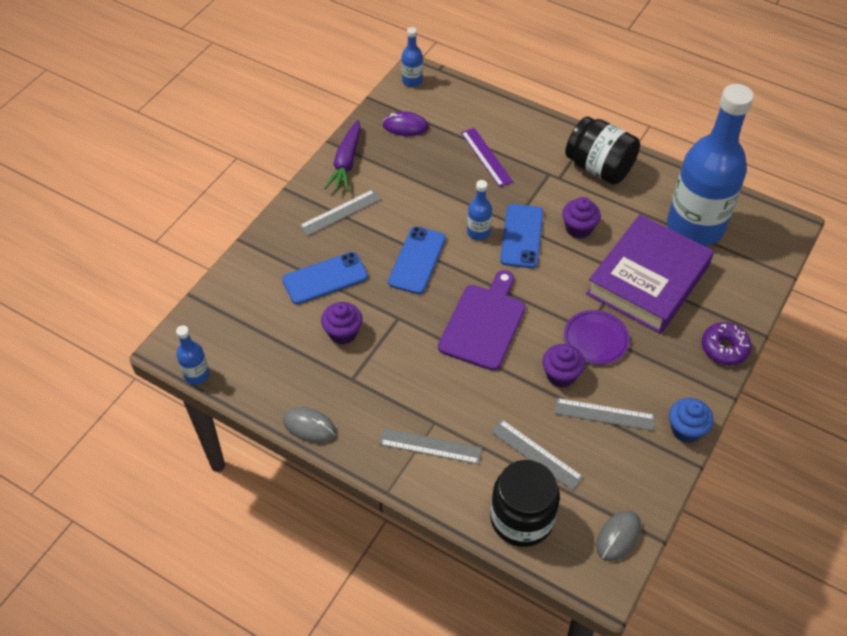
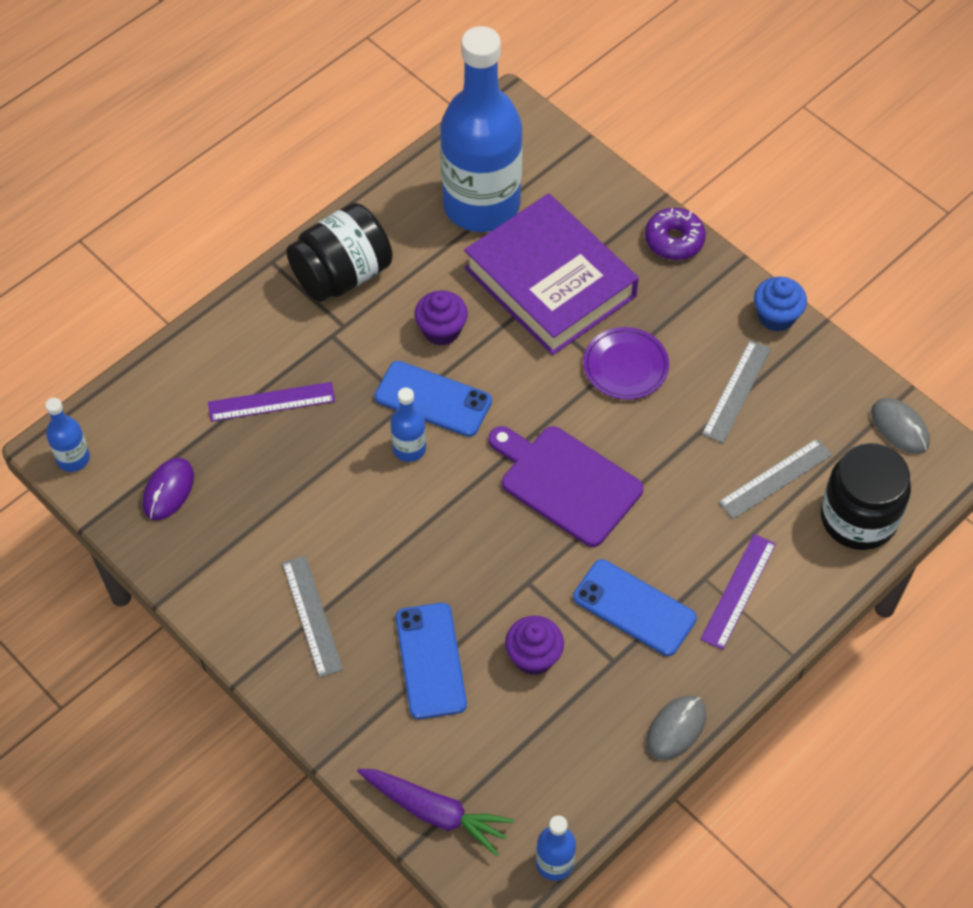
camera: 75 degrees left, 5 degrees up
purple carrot [324,120,361,192] -> purple carrot moved to [357,768,514,856]
grey ruler [379,428,482,464] -> purple ruler [700,534,776,650]
blue phone [388,226,446,294] -> blue phone moved to [573,559,697,656]
purple cupcake [542,344,585,388] -> none

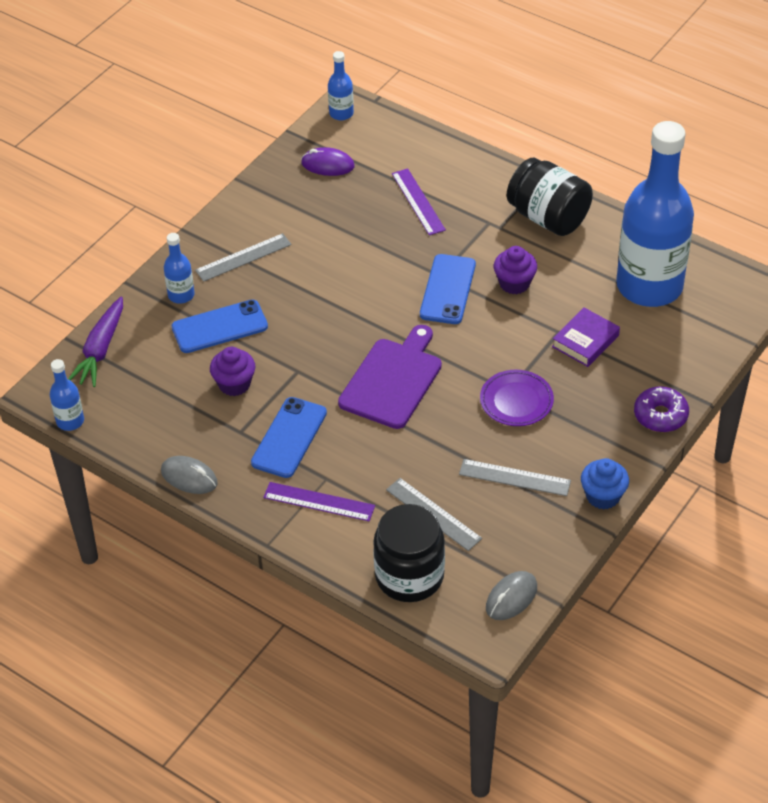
camera: 80 degrees right, 10 degrees down
blue bottle [390,388,426,462] -> blue bottle moved to [164,233,195,304]
purple book [464,193,639,355] -> purple book [552,307,620,367], size x0.46

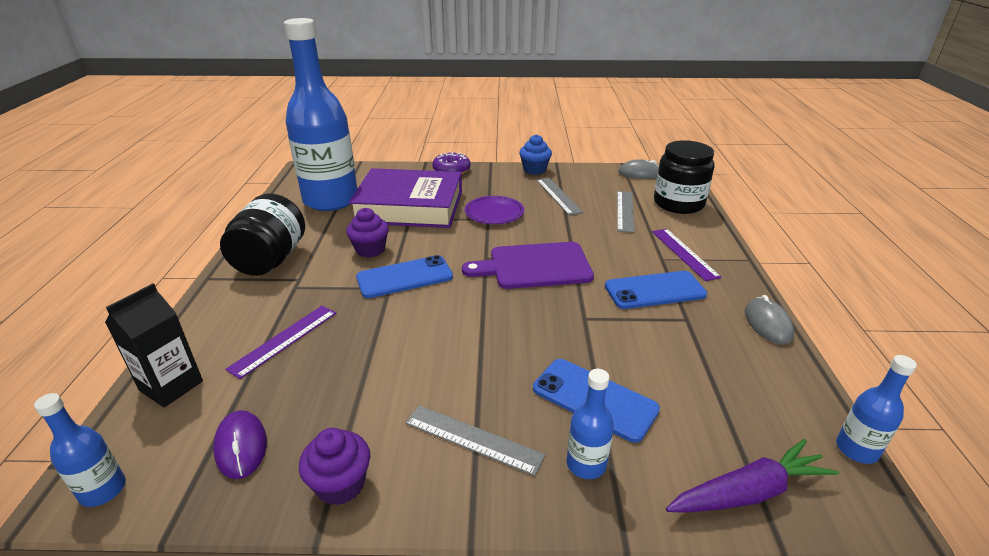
camera: 125 degrees left, 15 degrees down
purple cupcake [210,347,255,396] -> purple cupcake moved to [299,428,370,505]
purple book [552,307,620,367] -> purple book [349,168,462,228], size x2.17
none -> black carton [105,283,203,408]

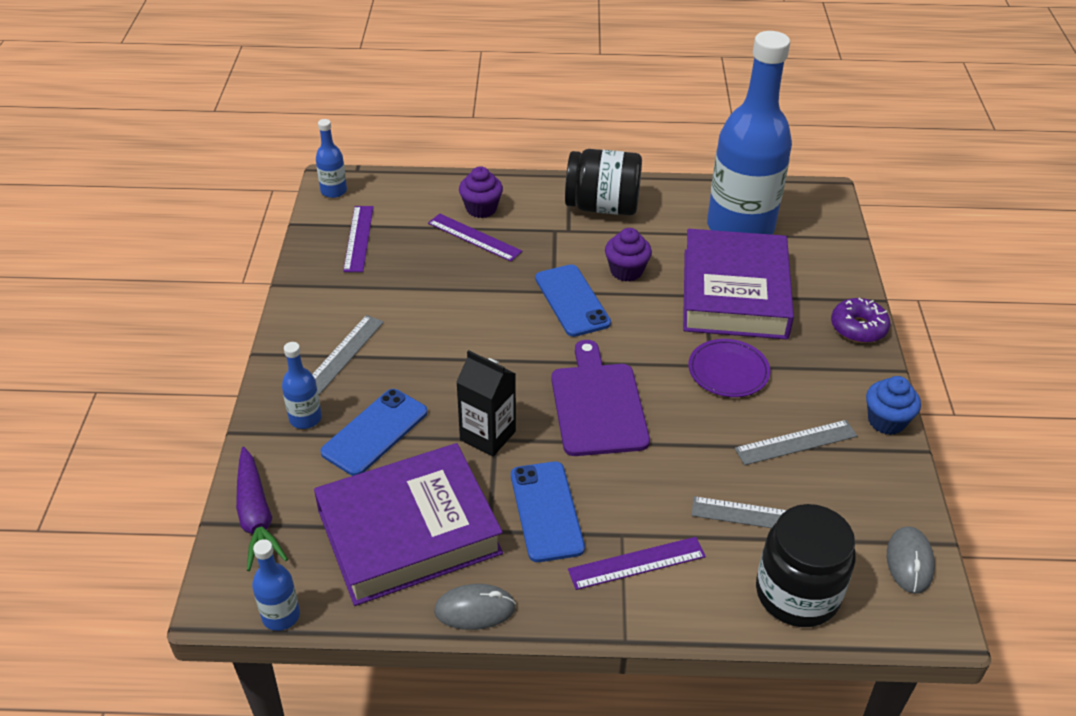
camera: 90 degrees right, 10 degrees up
black carton [105,283,203,408] -> black carton moved to [456,350,516,457]
purple mouse [213,410,267,479] -> purple ruler [343,206,374,272]
purple cupcake [299,428,370,505] -> purple cupcake moved to [459,166,503,218]
none -> purple book [314,443,503,606]

